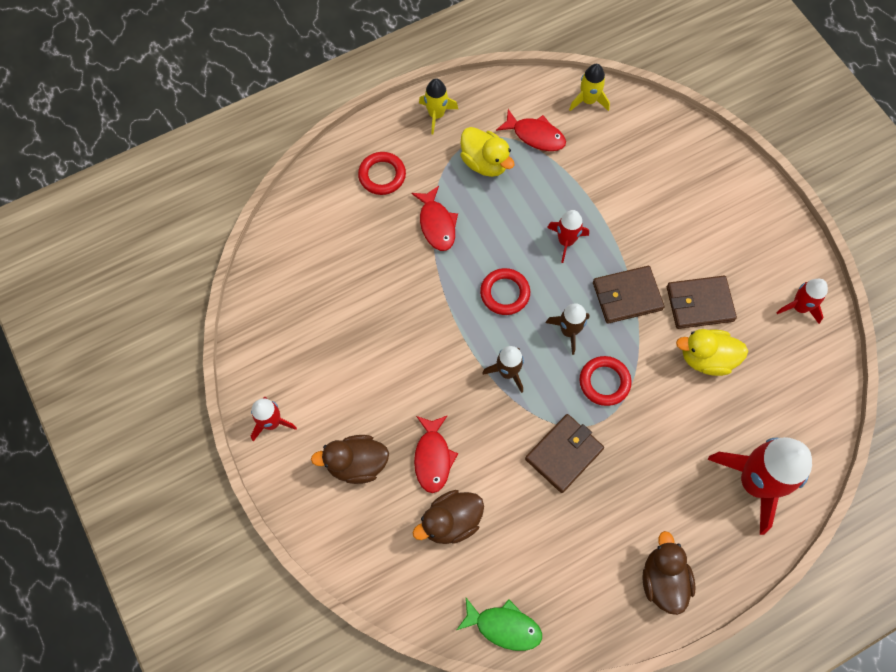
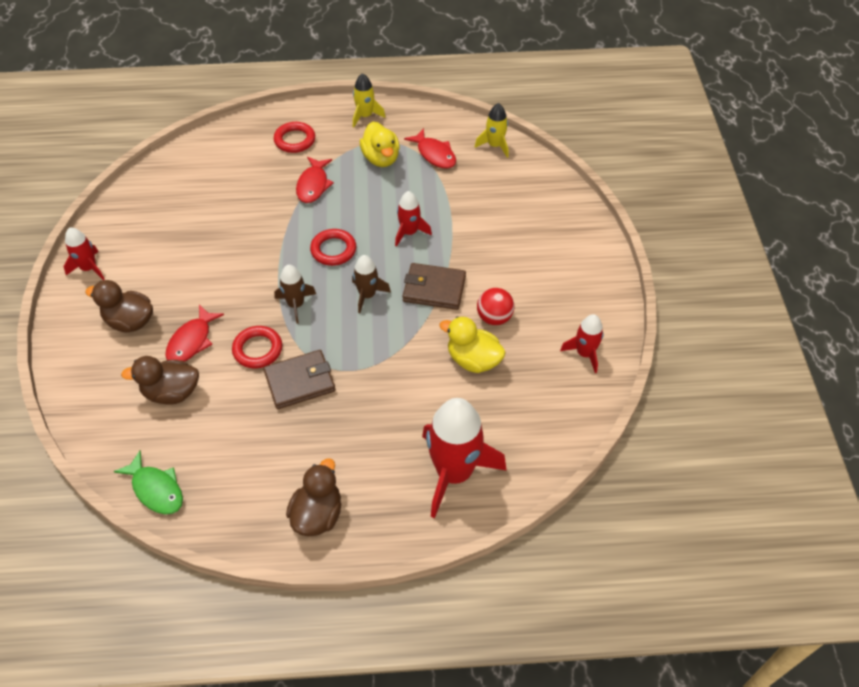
camera: 25 degrees right, 15 degrees down
red ring [580,356,632,406] -> red ring moved to [232,326,282,368]
brown wallet [667,276,737,329] -> red ball [477,288,515,325]

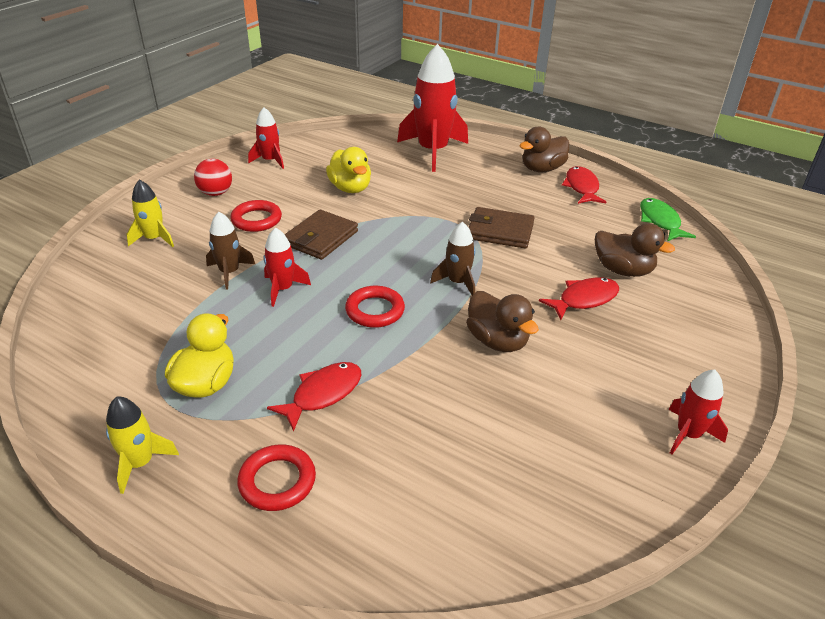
camera: 145 degrees left, 15 degrees down
brown duck [85,280,153,332] -> brown duck moved to [466,291,539,352]
red ring [232,326,282,368] -> red ring moved to [230,200,282,232]
brown rocket [352,255,391,313] -> brown rocket moved to [206,212,255,290]
brown wallet [403,263,466,310] -> brown wallet turned 75 degrees clockwise [285,210,358,260]
red fish [404,128,456,169] -> red fish moved to [562,166,606,204]
yellow rocket [475,103,509,158] -> yellow rocket moved to [127,180,174,247]
red ball [477,288,515,325] -> red ball moved to [194,159,232,196]

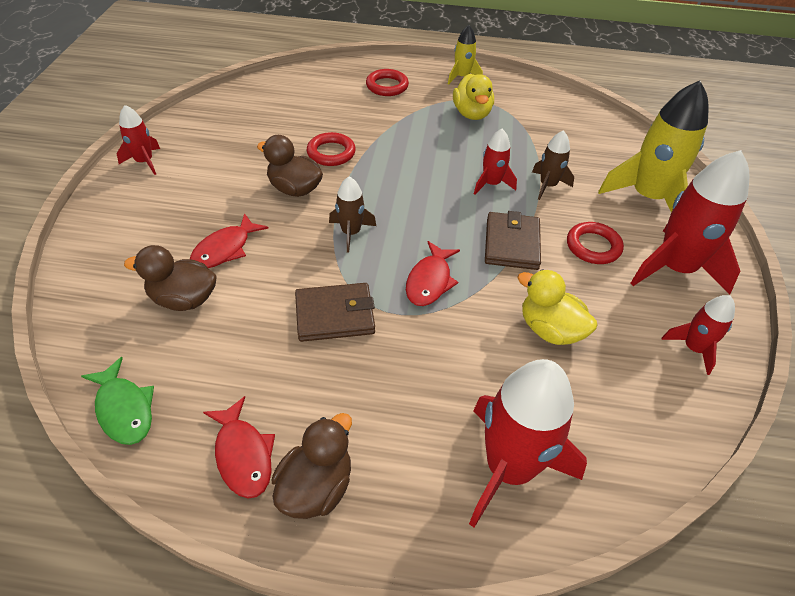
camera: 155 degrees right, 10 degrees up
yellow rocket [127,180,174,247] -> yellow rocket [598,81,708,212], size x1.95
red ball [194,159,232,196] -> red rocket [631,150,750,295]
red fish [267,362,361,432] -> red fish moved to [406,241,460,306]
red ring [345,286,405,328] -> red ring moved to [307,132,356,166]

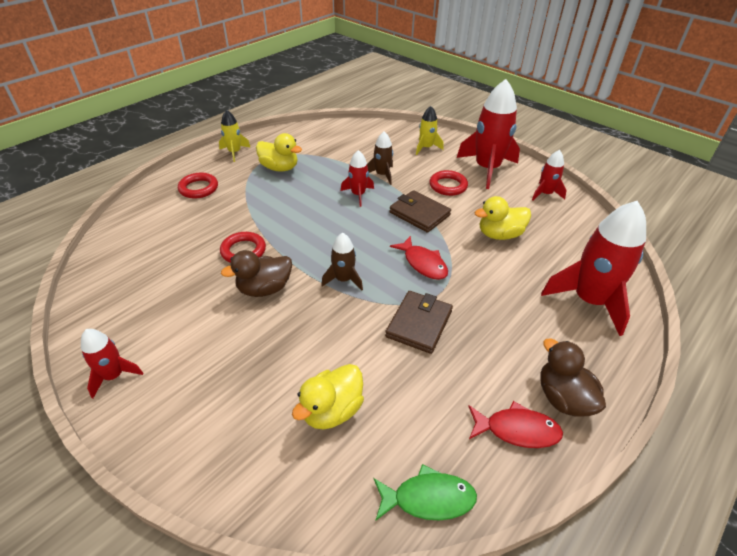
camera: 55 degrees left, 5 degrees down
brown duck [124,245,217,311] -> yellow duck [292,364,364,430]
red fish [190,213,268,268] -> none
yellow rocket [598,81,708,212] -> yellow rocket [416,106,444,155], size x0.51

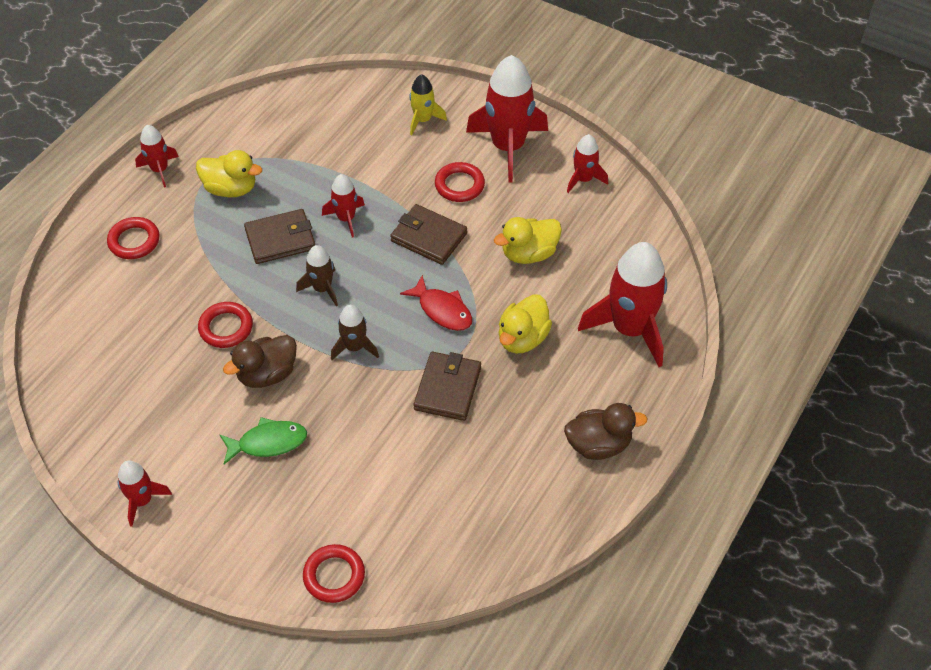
camera: 10 degrees left, 10 degrees up
yellow rocket [219,110,251,162] -> red rocket [135,125,179,188]
yellow duck [292,364,364,430] -> yellow duck moved to [499,294,552,354]
brown rocket [367,132,393,185] -> brown rocket moved to [296,245,338,306]
green fish [374,464,477,521] -> green fish moved to [220,417,307,464]
red fish [468,401,563,448] -> none
brown duck [540,338,606,417] -> brown duck turned 120 degrees clockwise [564,403,648,460]
none -> brown wallet [244,209,315,264]
none -> red ring [303,544,365,603]

